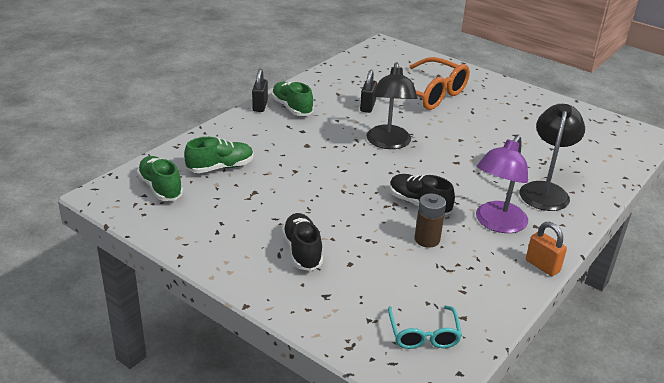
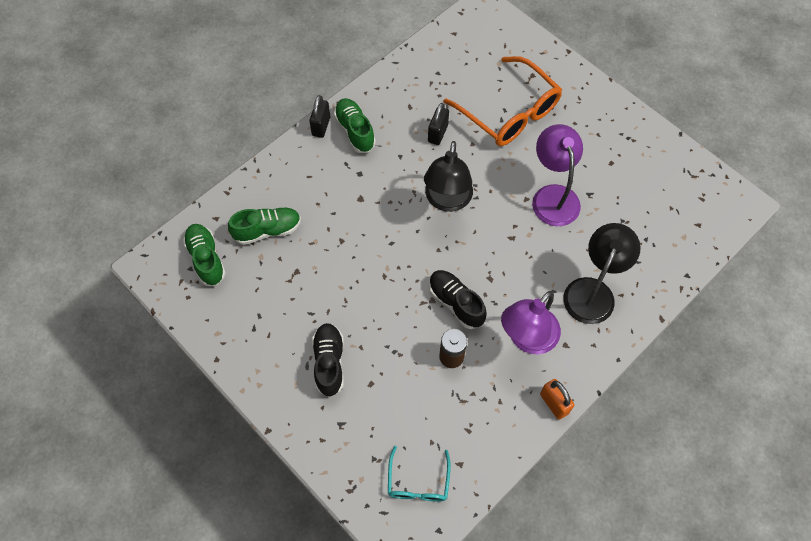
camera: 10 degrees right, 30 degrees up
none -> purple lamp [532,124,583,226]

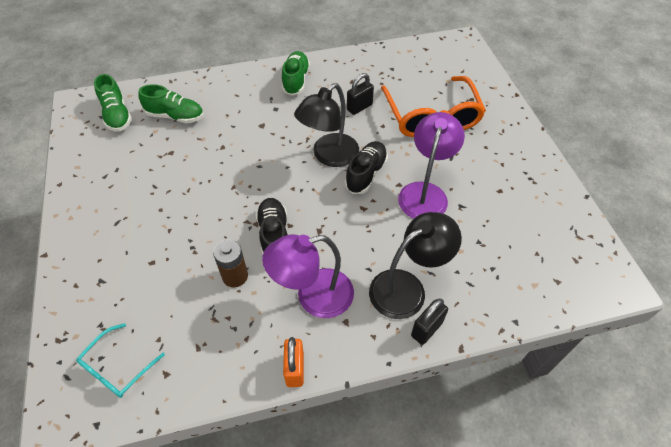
camera: 30 degrees right, 10 degrees down
green shoe [183,224,226,286] -> green shoe turned 150 degrees clockwise [94,74,132,131]
black padlock [309,95,330,138] -> black padlock moved to [411,299,448,345]
black shoe [312,323,344,397] -> black shoe moved to [345,141,388,194]

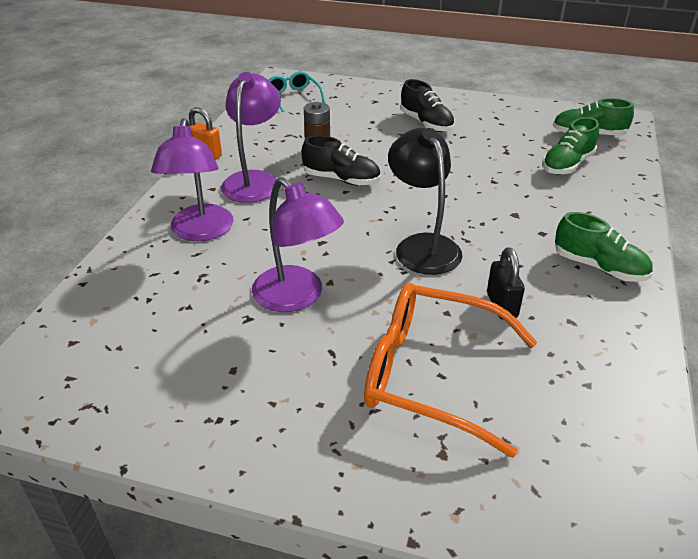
camera: 120 degrees right, 15 degrees down
black shoe [345,141,388,194] -> black shoe moved to [400,79,455,132]
black lamp [369,212,462,319] -> purple lamp [151,118,234,241]
black padlock [411,299,448,345] -> none

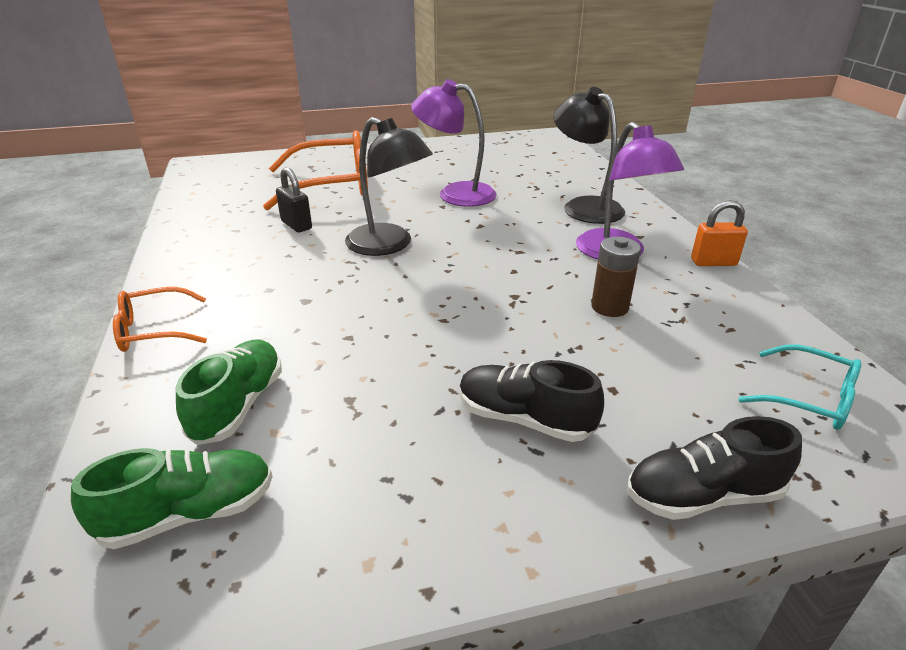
camera: 150 degrees right, 5 degrees down
purple lamp [151,118,234,241] -> black lamp [553,87,625,224]
black shoe [301,135,380,186] -> black shoe moved to [627,416,802,520]
green shoe [555,212,653,282] -> none
none -> orange glasses [113,287,207,352]

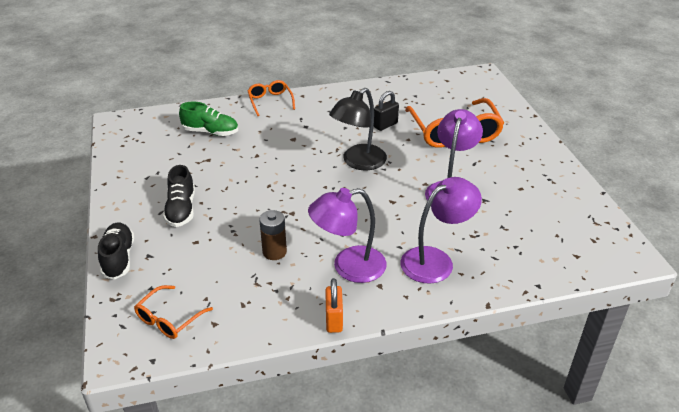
camera: 90 degrees right, 5 degrees up
green shoe [71,448,273,549] -> none
black shoe [459,360,604,442] -> black shoe turned 150 degrees clockwise [163,165,195,227]
black lamp [553,87,625,224] -> purple lamp [401,177,482,284]
turquoise glasses [739,344,862,430] -> orange glasses [134,285,213,339]

